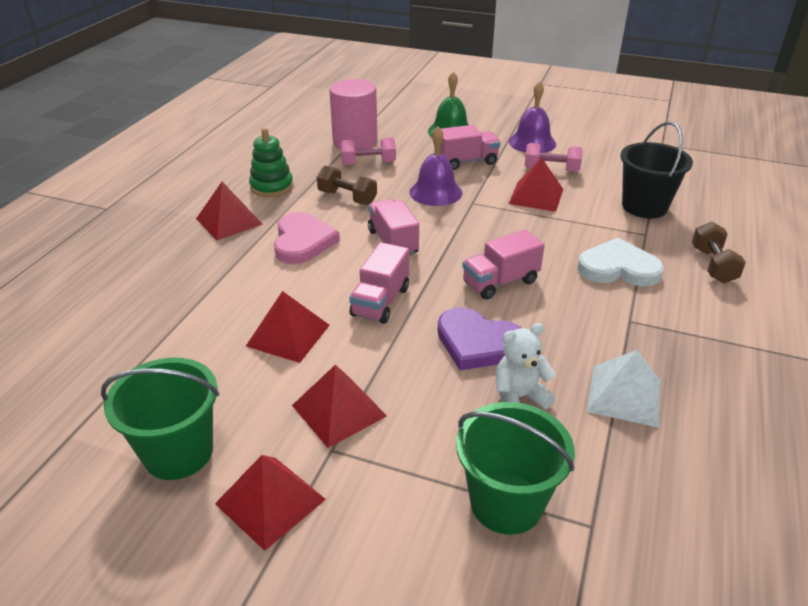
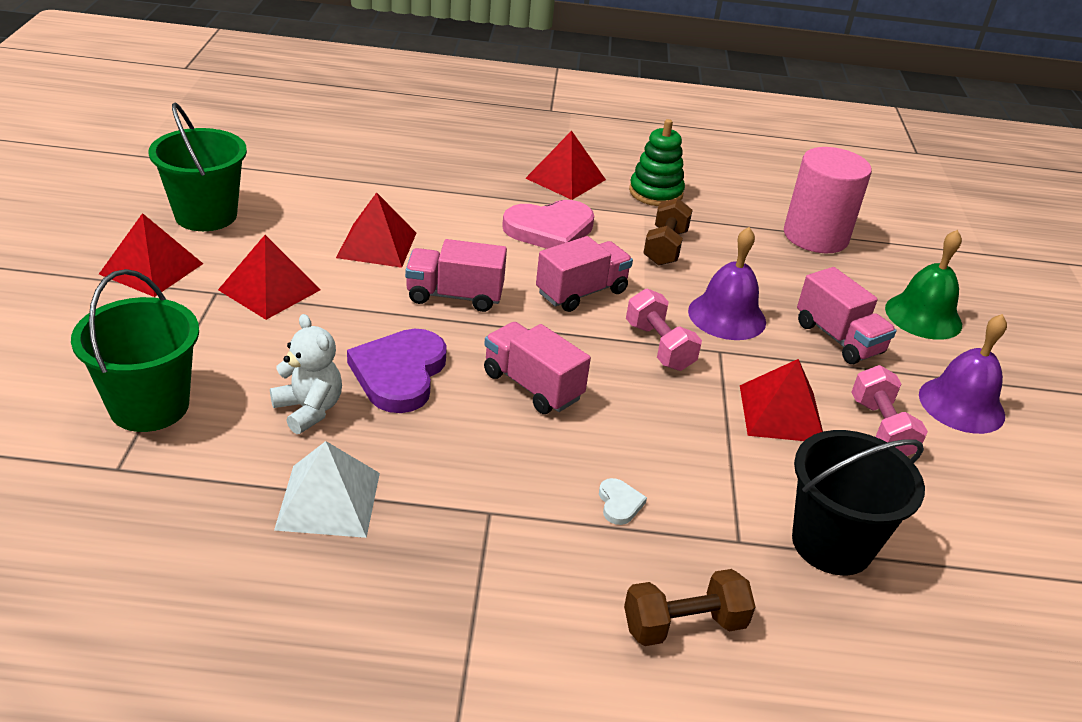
camera: 70 degrees right, 0 degrees up
pink dumbbell [340,137,396,165] -> pink dumbbell moved to [626,288,702,371]
white heart [577,238,664,287] -> white heart [599,478,647,525], size x0.44

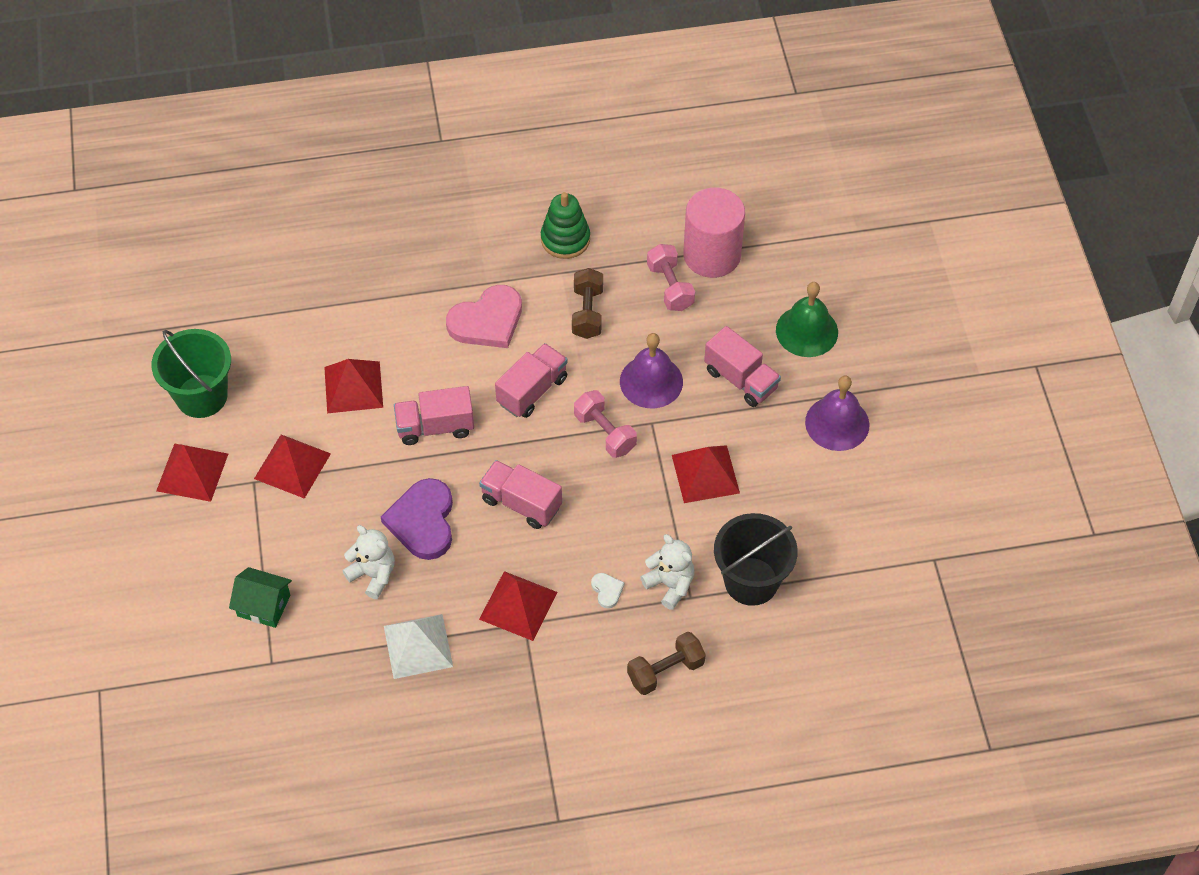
camera: 10 degrees left, 20 degrees up
green bucket [71,269,199,432] -> green house [229,567,292,628]
red pyramid [525,131,606,200] -> red pyramid moved to [479,571,558,641]
pink dumbbell [852,365,928,456] -> pink dumbbell moved to [647,244,695,311]
none -> white teddy bear [641,534,694,610]

